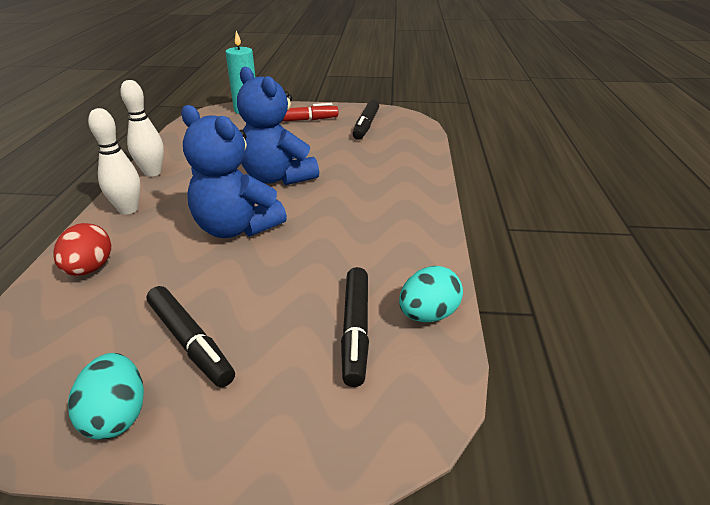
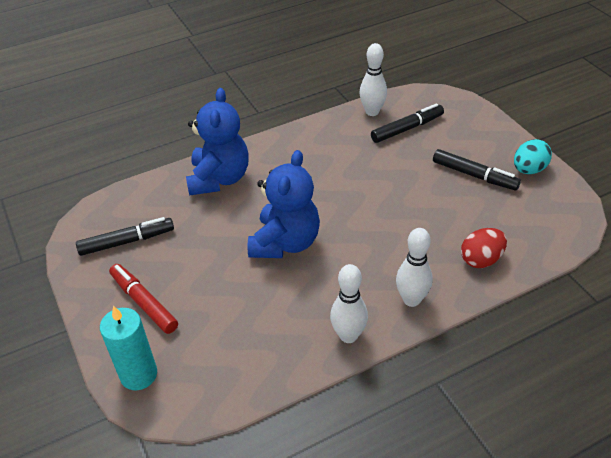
camera: 120 degrees left, 10 degrees up
black marker [147,286,235,387] -> black marker turned 105 degrees clockwise [433,149,521,190]
blue teddy bear [181,105,287,238] -> blue teddy bear moved to [186,88,249,196]
turquoise egg [399,266,463,322] -> white bowling pin [360,43,387,116]

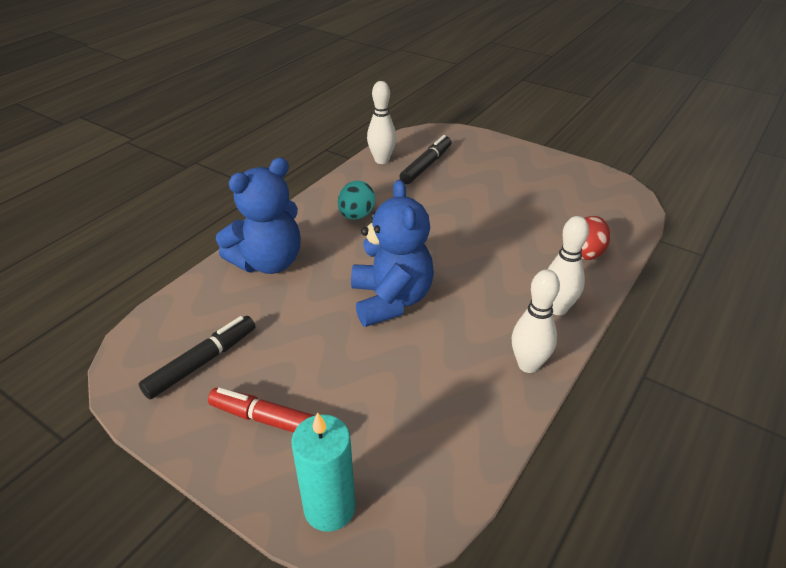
camera: 30 degrees left, 5 degrees down
blue teddy bear [186,88,249,196] -> blue teddy bear turned 75 degrees clockwise [216,158,301,274]
black marker [433,149,521,190] -> none
turquoise egg [514,139,552,174] -> turquoise egg moved to [338,181,375,220]

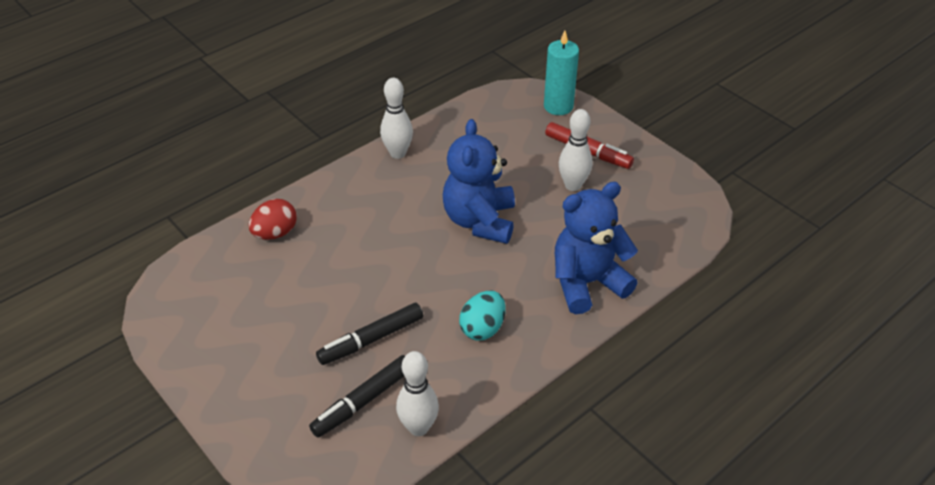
camera: 165 degrees left, 5 degrees up
black marker [139,316,256,399] -> black marker moved to [316,303,423,365]
white bowling pin [548,216,589,315] -> white bowling pin moved to [559,109,592,191]

